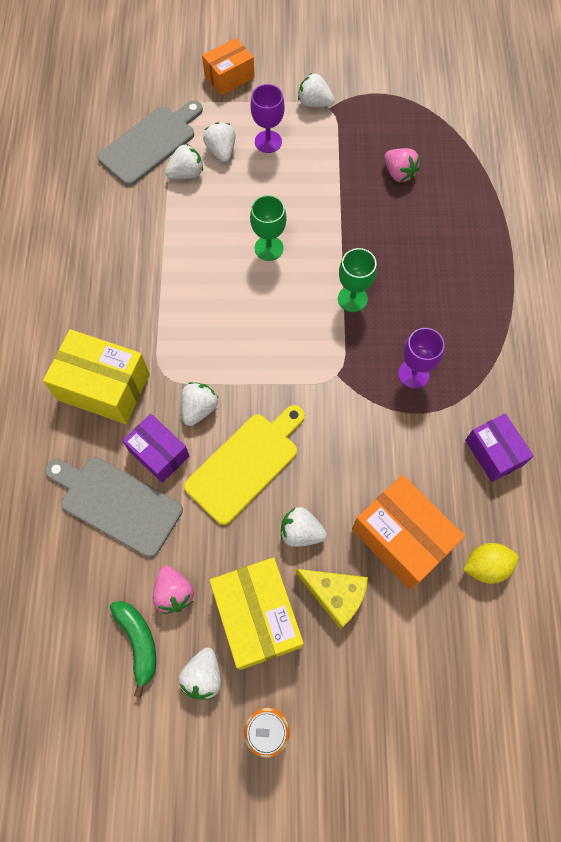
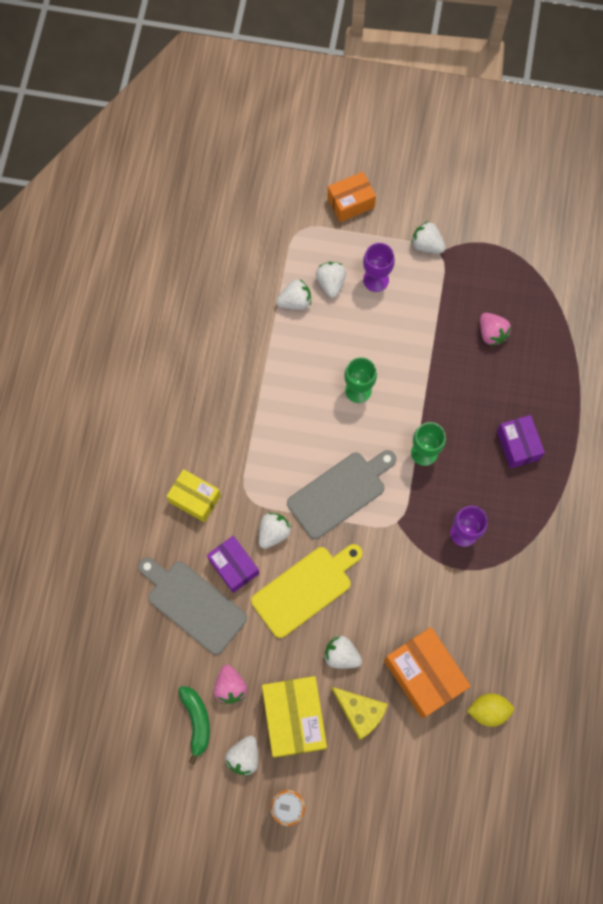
camera: 10 degrees right, 5 degrees up
yellow box [43,329,150,424] -> yellow box [167,469,221,522], size x0.63
grey cutting board [97,100,203,186] -> grey cutting board moved to [287,450,396,539]
purple box [465,413,534,482] -> purple box moved to [497,415,545,469]

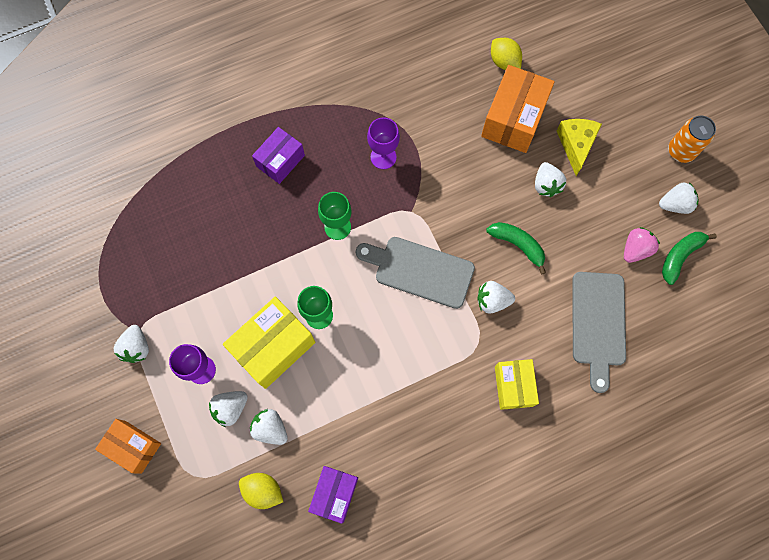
camera: 125 degrees left, 0 degrees up
purple box [207,536,259,593] -> purple box moved to [308,466,358,524]
yellow cutting board [251,544,363,638] -> green banana [486,222,546,275]
yellow box [262,676,327,758] -> yellow box moved to [223,296,315,389]
pink strawberry [480,313,511,346] -> none
none -> yellow lemon [239,473,283,509]

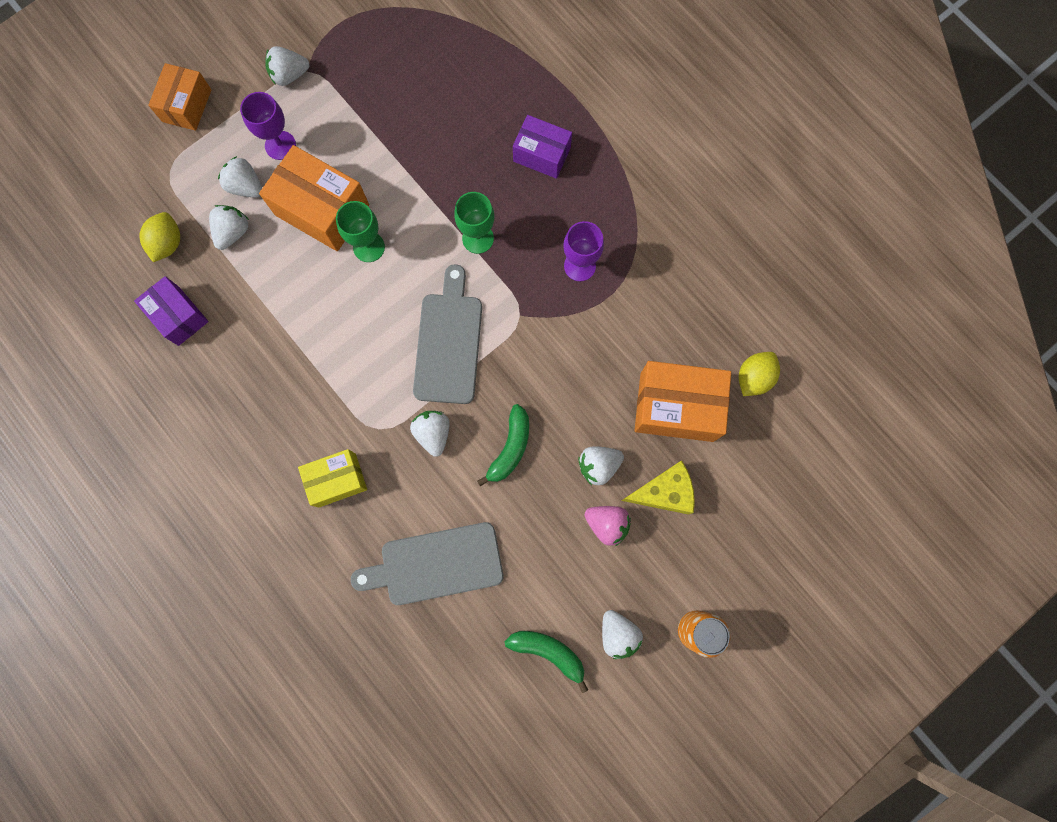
camera: 75 degrees right, 5 degrees up
yellow box [223,296,315,389] -> orange box [259,145,369,251]
purple box [308,466,358,524] -> purple box turned 45 degrees clockwise [134,276,209,346]
pink strawberry [624,227,660,263] -> pink strawberry moved to [585,506,631,546]

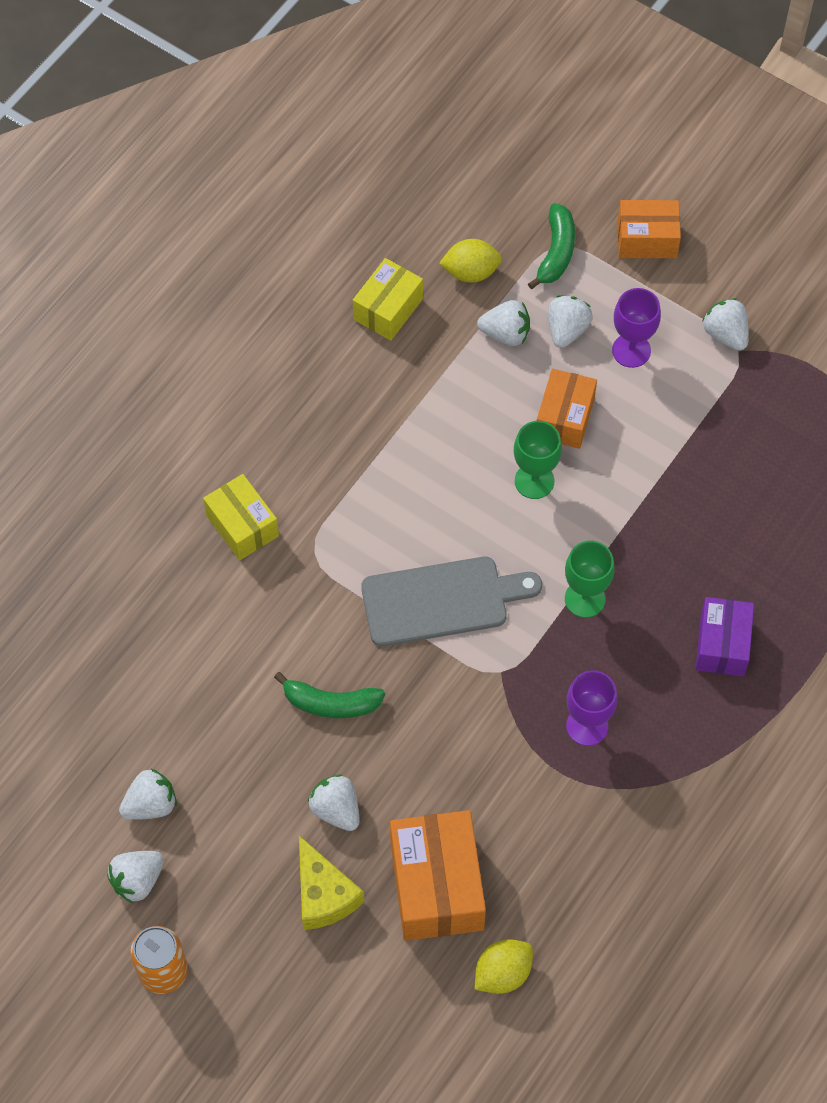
camera: 75 degrees right, 15 degrees down
purple box [134,276,209,346] -> yellow box [353,258,423,341]
orange box [259,145,369,251] -> orange box [537,369,597,449], size x0.63
grey cutting board [351,522,503,605] -> none
white strawberry [410,411,450,457] -> white strawberry moved to [119,769,177,820]
green banana [505,631,588,693] -> green banana moved to [528,203,575,289]
pink strawberry [585,506,631,546] -> none
yellow lemon [739,352,780,396] -> yellow lemon turned 60 degrees counterclockwise [474,939,533,994]

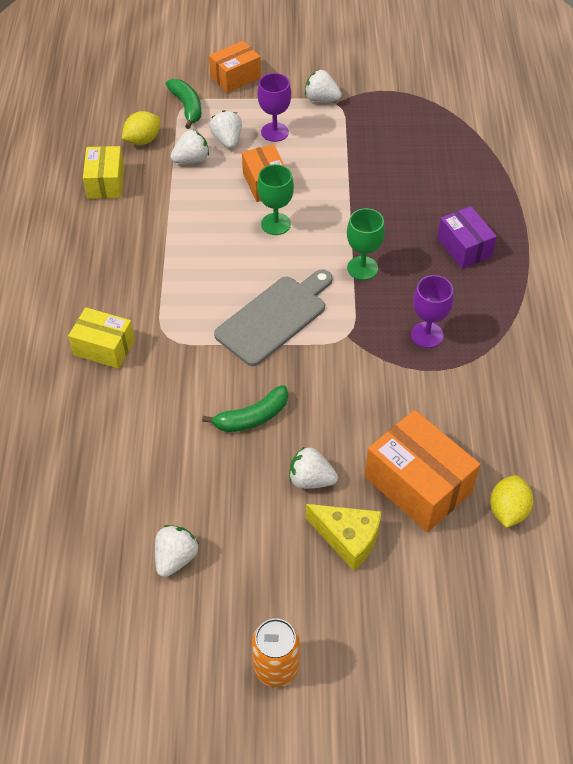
camera: 35 degrees left, 10 degrees down
white strawberry [107,851,164,903] -> none

